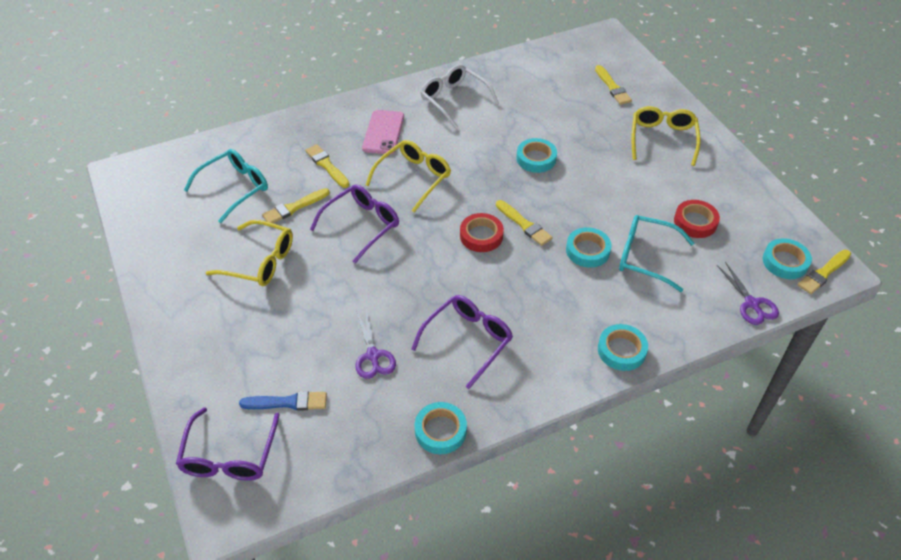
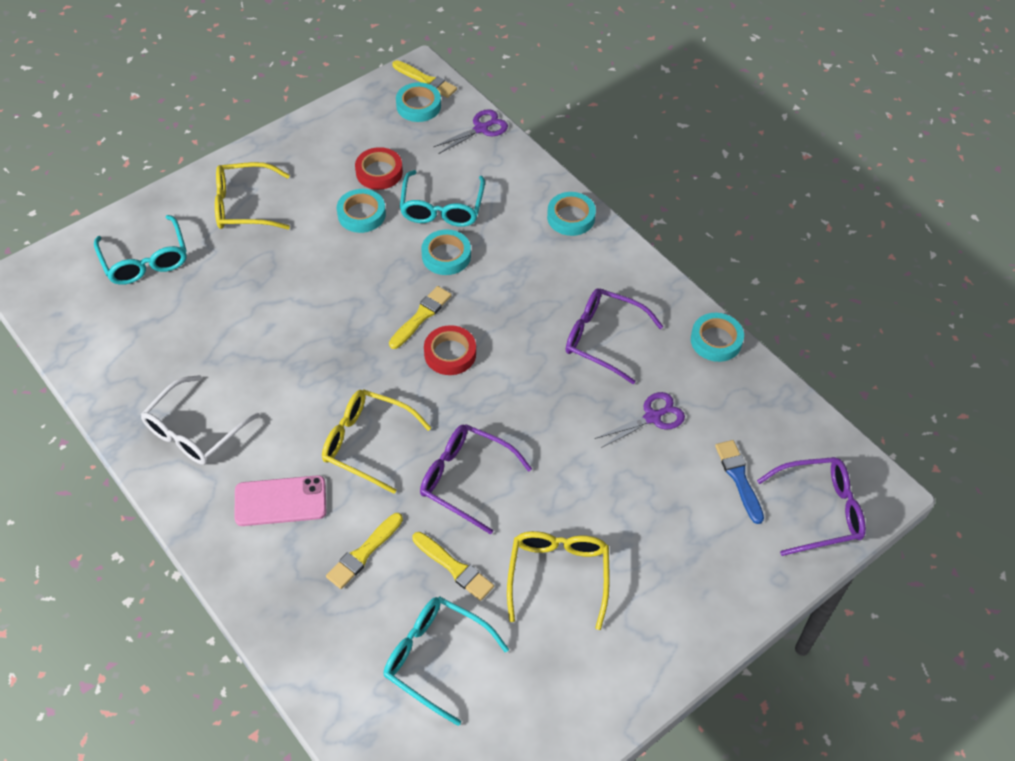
camera: 105 degrees left, 5 degrees up
turquoise tape [516,138,557,173] -> turquoise tape moved to [337,189,386,233]
yellow brush [595,65,632,105] -> turquoise glasses [94,215,187,285]

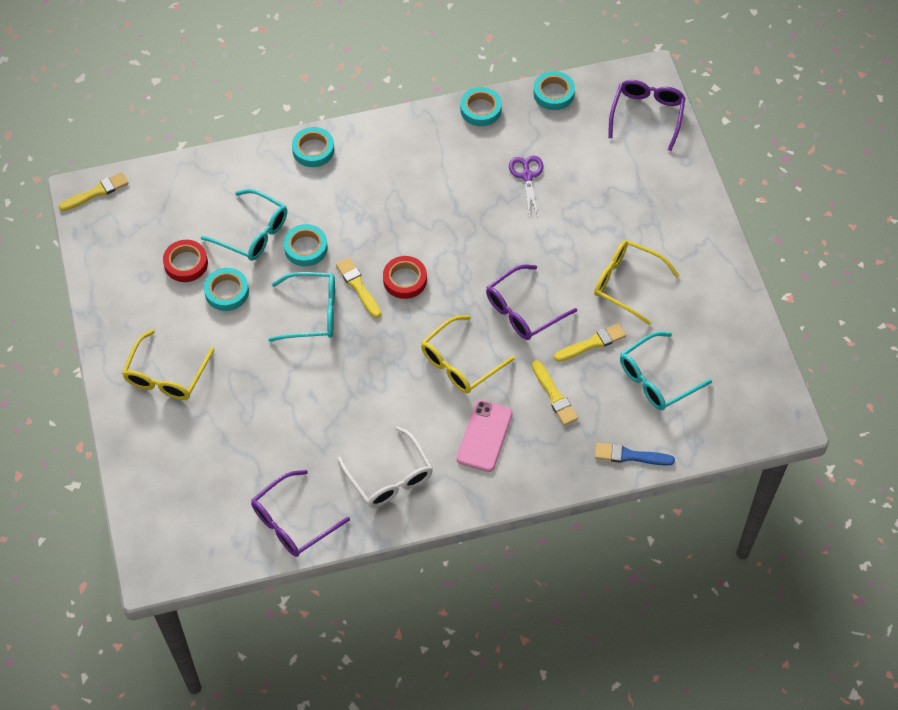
camera: 65 degrees left, 5 degrees up
turquoise glasses [94,215,187,285] -> turquoise glasses moved to [268,272,335,342]
turquoise tape [396,82,441,122] -> turquoise tape moved to [533,71,575,110]
purple scissors [434,109,508,154] -> none
purple glasses [566,288,664,384] -> purple glasses moved to [251,470,350,557]
blue brush [715,440,764,524] -> blue brush moved to [595,443,675,466]

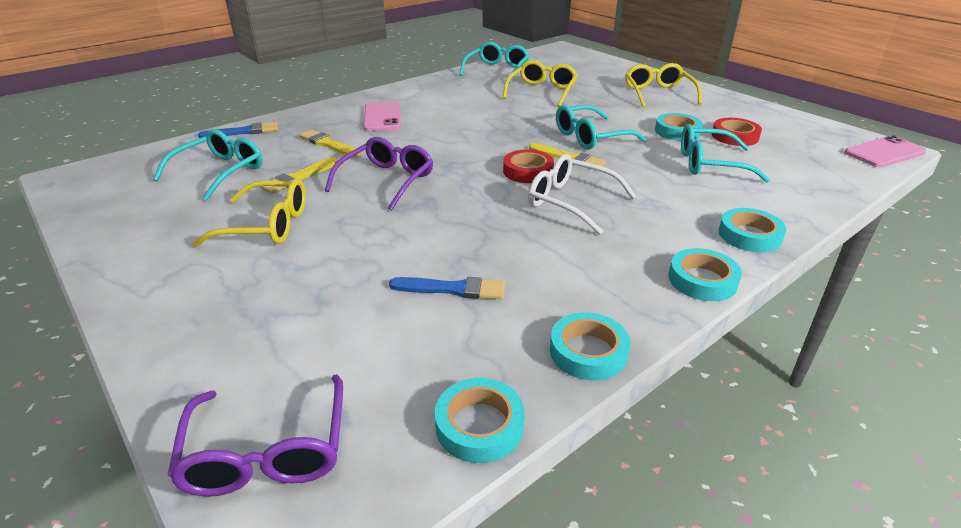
camera: 155 degrees right, 25 degrees down
yellow brush [58,172,129,211] -> pink phone [844,135,926,167]
purple glasses [251,470,350,557] -> turquoise glasses [459,42,530,83]
turquoise tape [284,224,328,266] -> turquoise tape moved to [668,248,742,301]
white glasses [338,426,433,508] -> white glasses moved to [528,154,637,235]
yellow glasses [421,315,515,393] -> yellow glasses moved to [503,60,578,107]
purple scissors [509,156,544,216] -> blue brush [389,277,505,299]

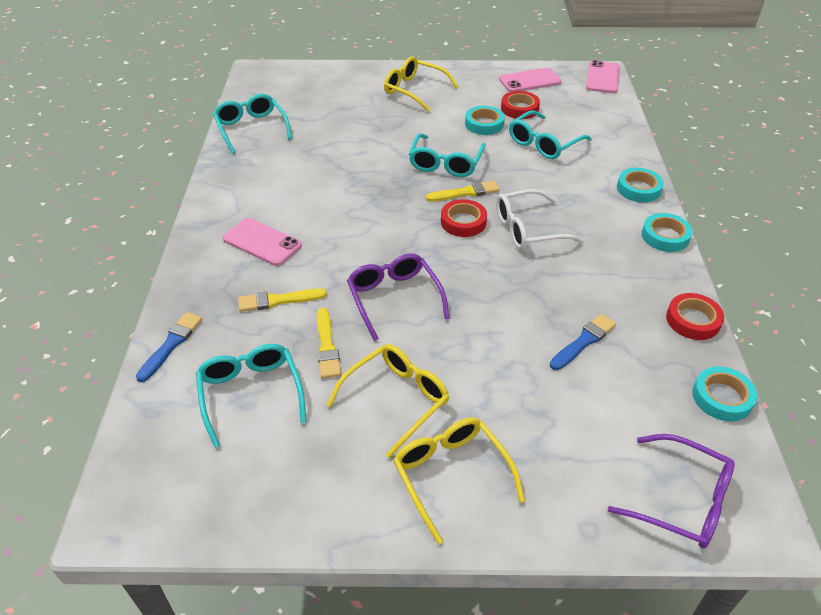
camera: 50 degrees left, 10 degrees up
yellow glasses [503,60,578,107] -> yellow glasses moved to [393,417,525,544]
turquoise tape [550,312,630,381] -> red tape [666,293,724,340]
none -> pink phone [499,68,562,92]

